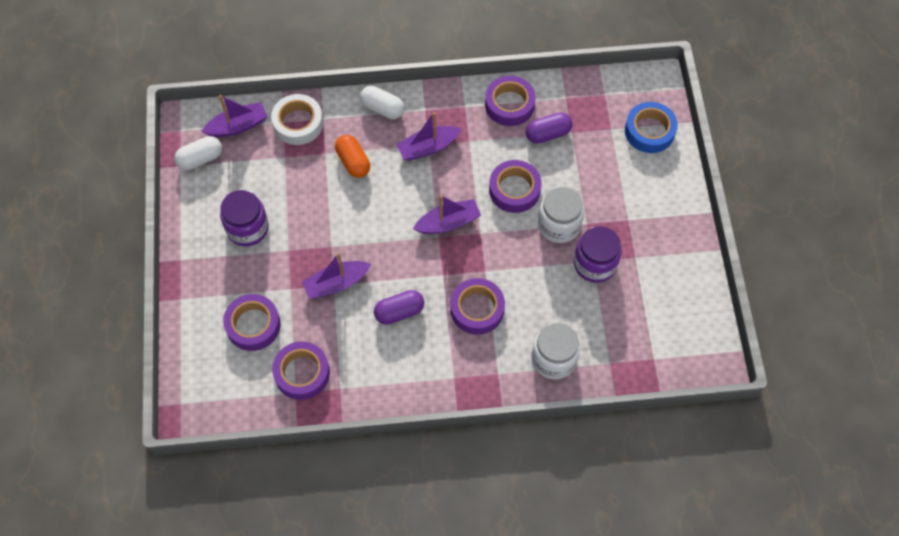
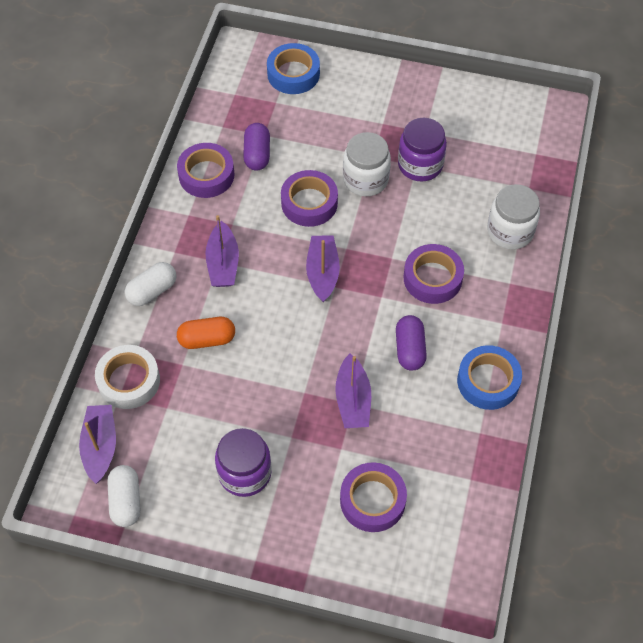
camera: 70 degrees left, 5 degrees down
purple tape [272,342,330,400] -> none
none -> blue tape [457,345,522,410]

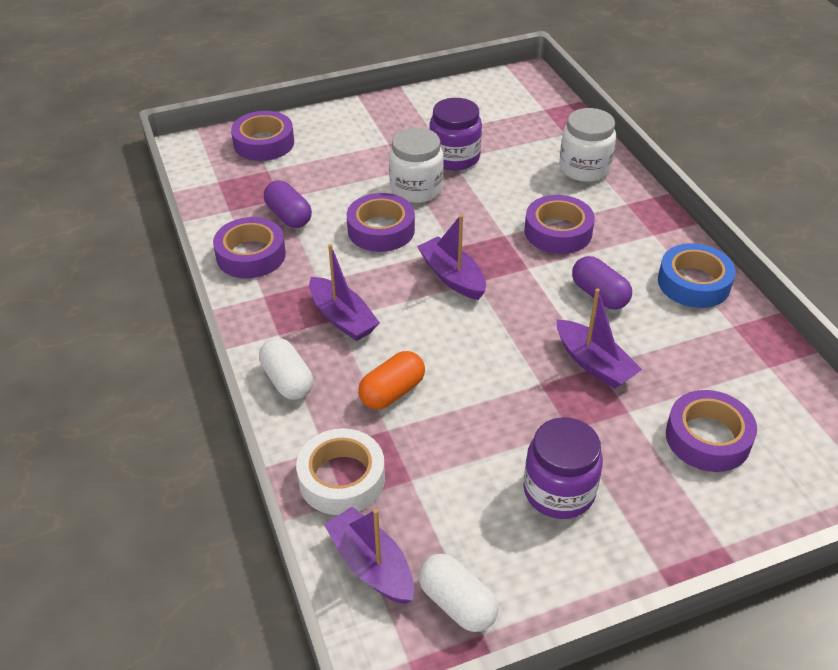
camera: 35 degrees left, 15 degrees down
white capsule [124,262,177,306] -> white capsule turned 45 degrees counterclockwise [259,338,313,400]
blue tape [267,43,320,94] -> purple tape [231,111,294,161]

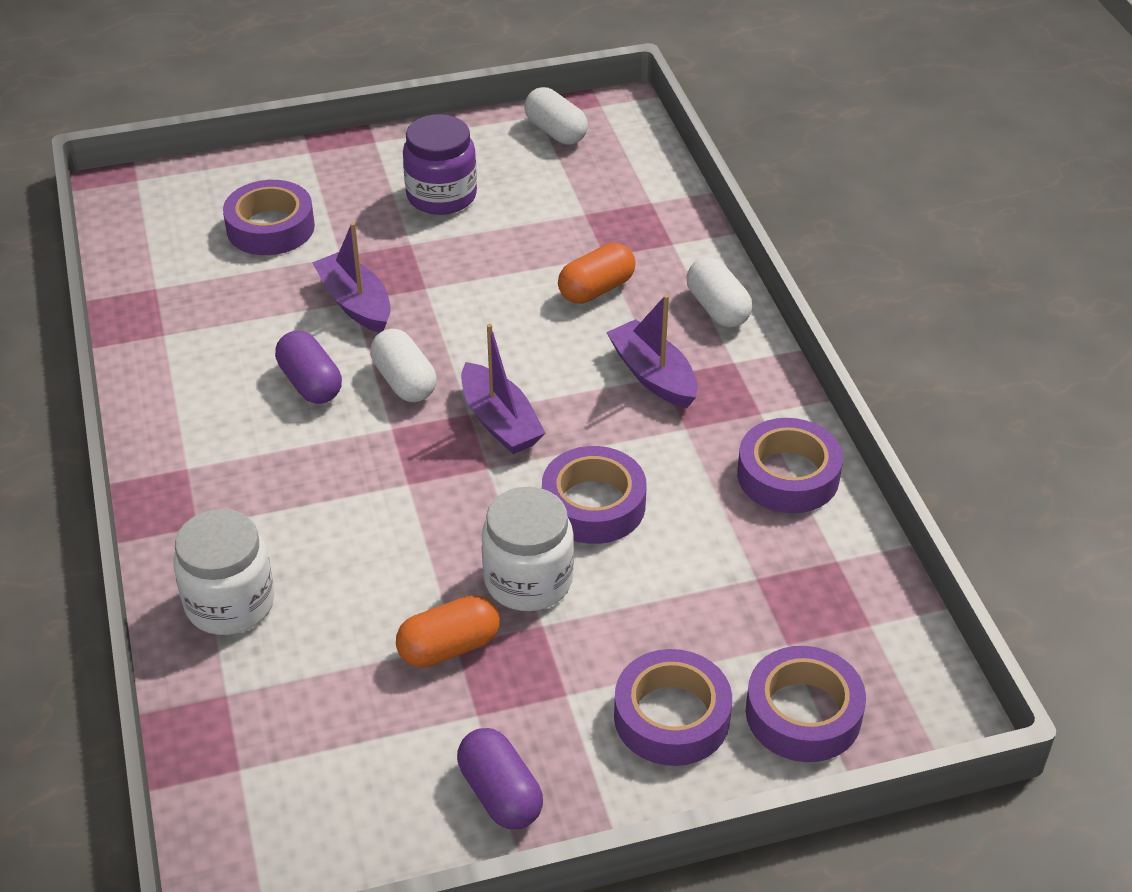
camera: 175 degrees left, 0 degrees up
purple capsule [264,180,312,228] -> purple capsule moved to [457,728,543,829]
white tape [296,428,385,515] -> none
purple boat [324,507,414,604] -> none
purple jar [430,98,482,170] -> orange capsule [396,595,500,668]
purple tape [524,195,595,254] -> purple tape moved to [614,649,732,766]
blue tape [658,243,736,308] -> none
none -> white capsule [370,329,437,402]

